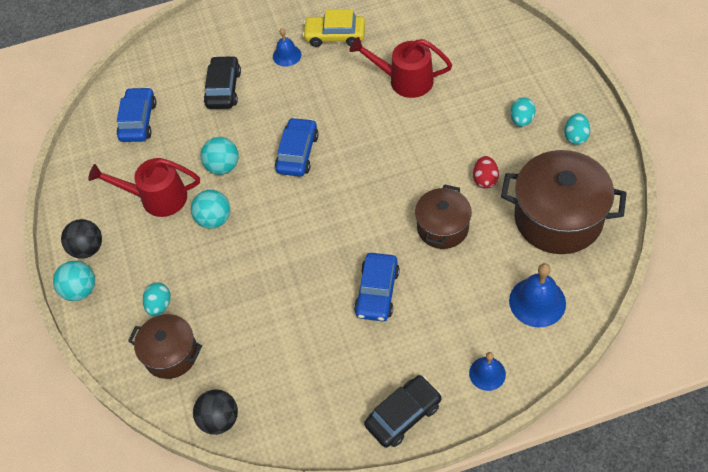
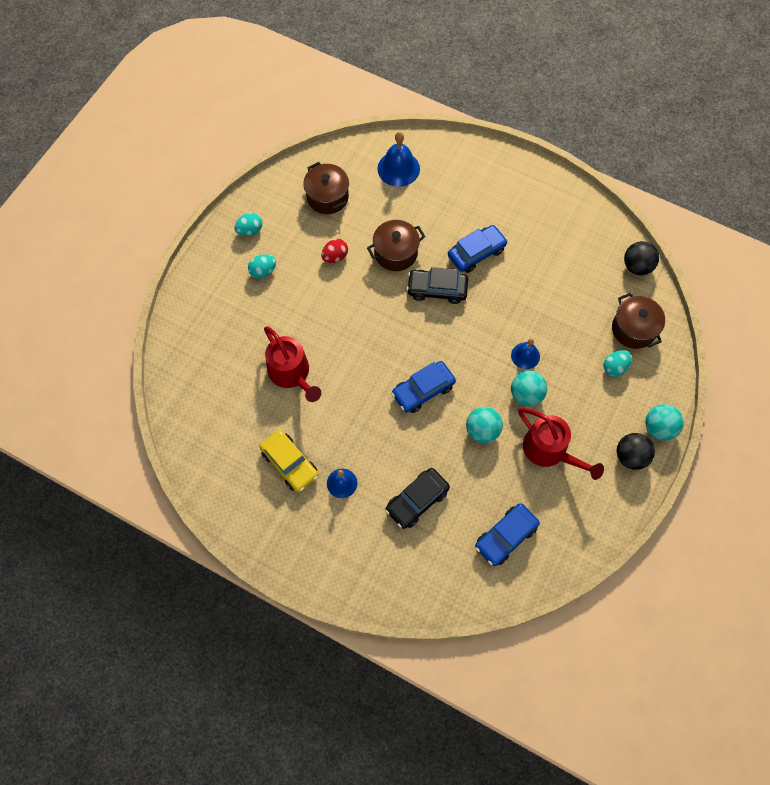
camera: 140 degrees left, 10 degrees up
black car [364,375,442,448] -> black car moved to [407,267,468,304]
blue bell [469,352,506,391] -> blue bell moved to [511,338,540,369]
brown pot [501,150,627,254] -> brown pot [303,162,349,214], size x0.59

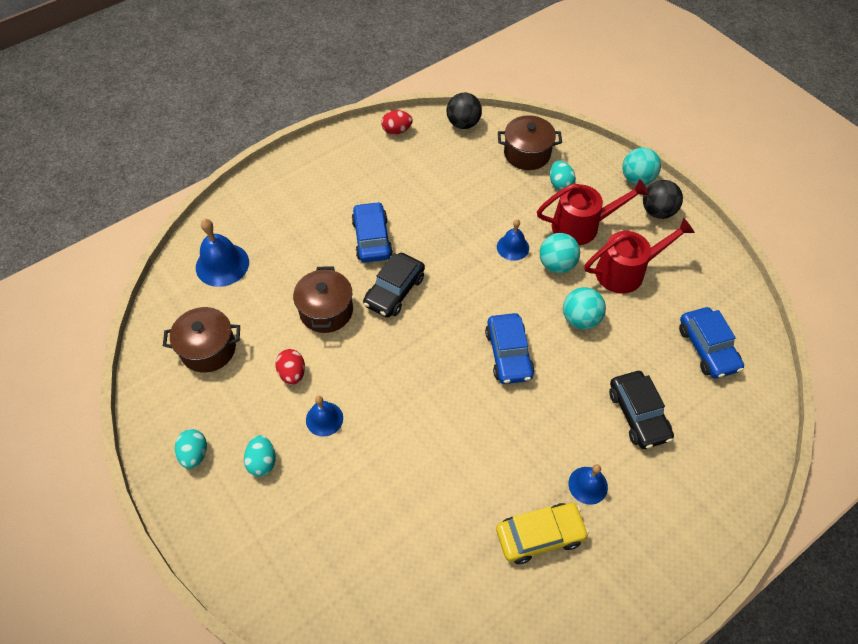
camera: 65 degrees left, 10 degrees down
red watering can [264,326,321,402] -> red watering can moved to [537,179,649,245]
none -> blue bell [306,396,343,437]
none -> red egg [381,110,413,135]

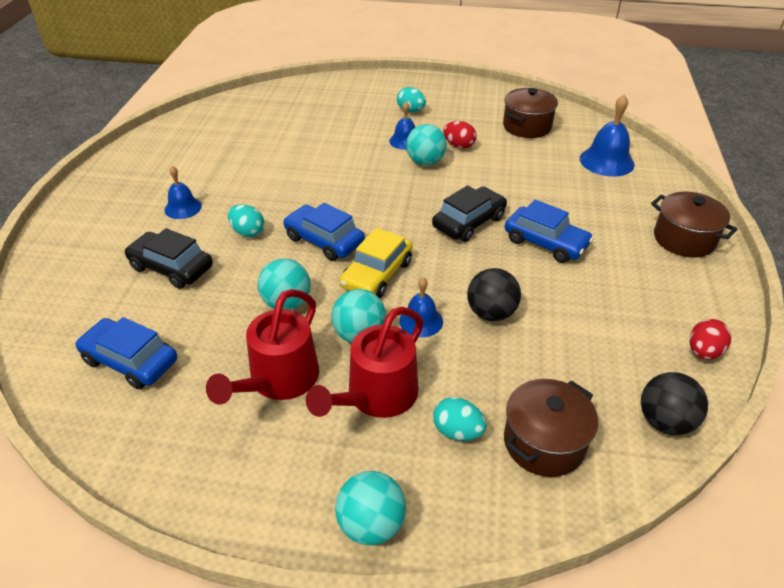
camera: 135 degrees right, 15 degrees down
turquoise egg [175,429,207,469] -> turquoise egg moved to [228,204,264,237]
brown pot [293,267,353,333] -> brown pot moved to [651,191,738,258]
black car [363,253,425,318] -> black car turned 60 degrees clockwise [432,185,507,242]
yellow car [496,503,589,564] -> yellow car moved to [339,228,413,298]
black ball [643,180,683,219] -> black ball moved to [467,268,521,321]
none -> turquoise ball [406,124,447,166]

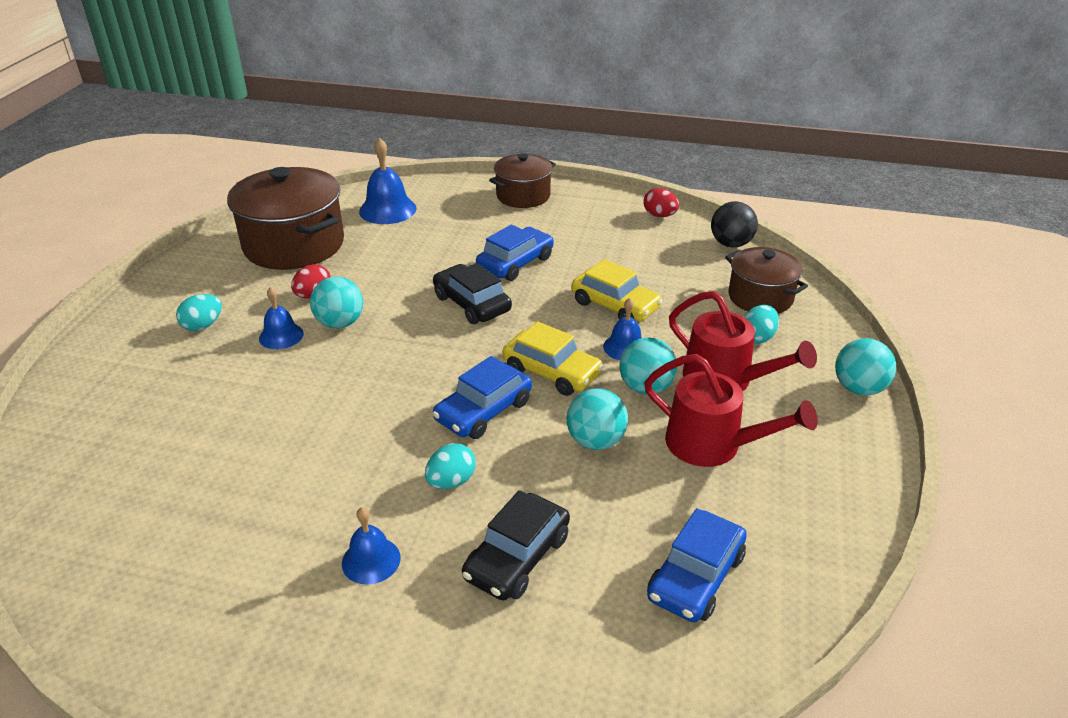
camera: 85 degrees left, 5 degrees down
black ball [467,268,521,321] -> yellow car [571,259,663,322]
brown pot [503,88,558,138] -> brown pot [227,167,344,270], size x1.69

